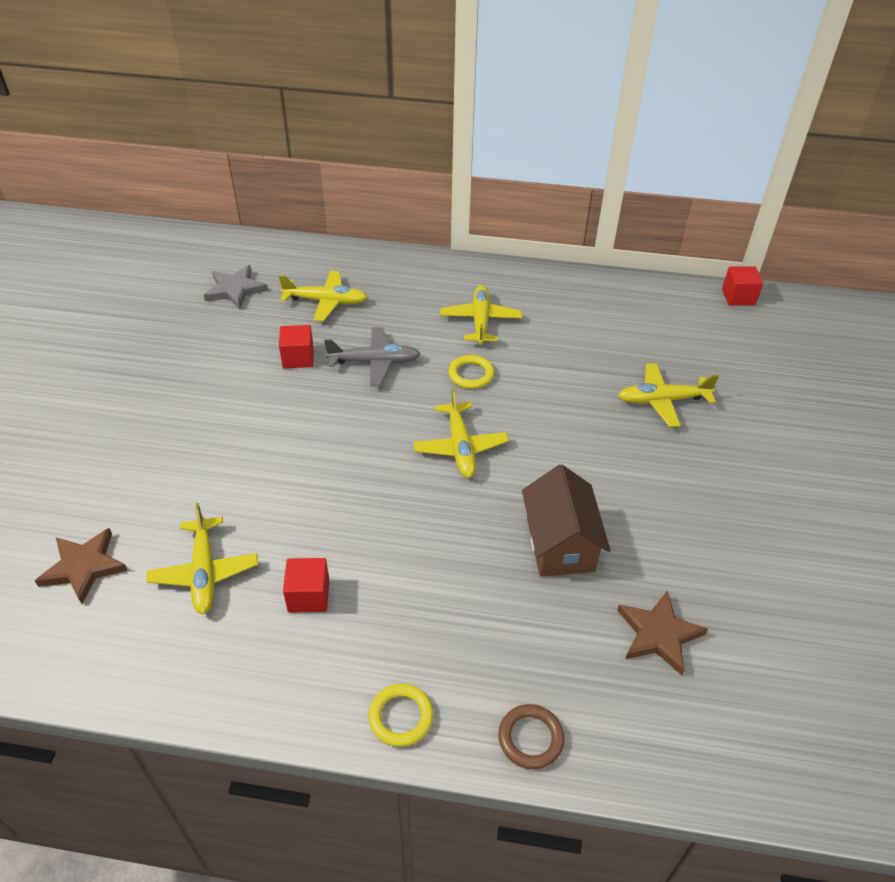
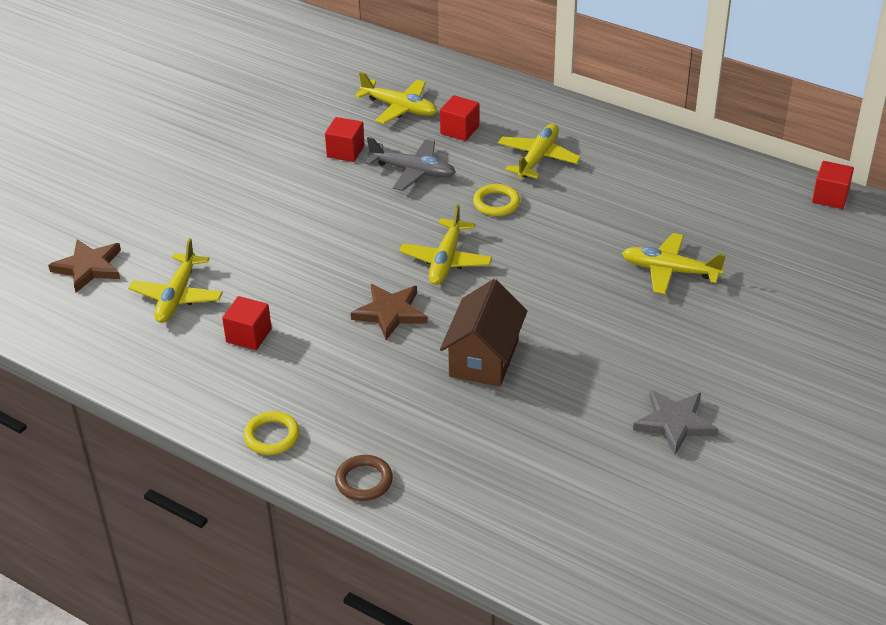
camera: 25 degrees right, 5 degrees down
grey star [204,265,268,309] -> grey star moved to [633,389,718,455]
brown star [617,590,708,675] -> brown star moved to [351,284,427,340]
none -> red cube [440,95,479,141]

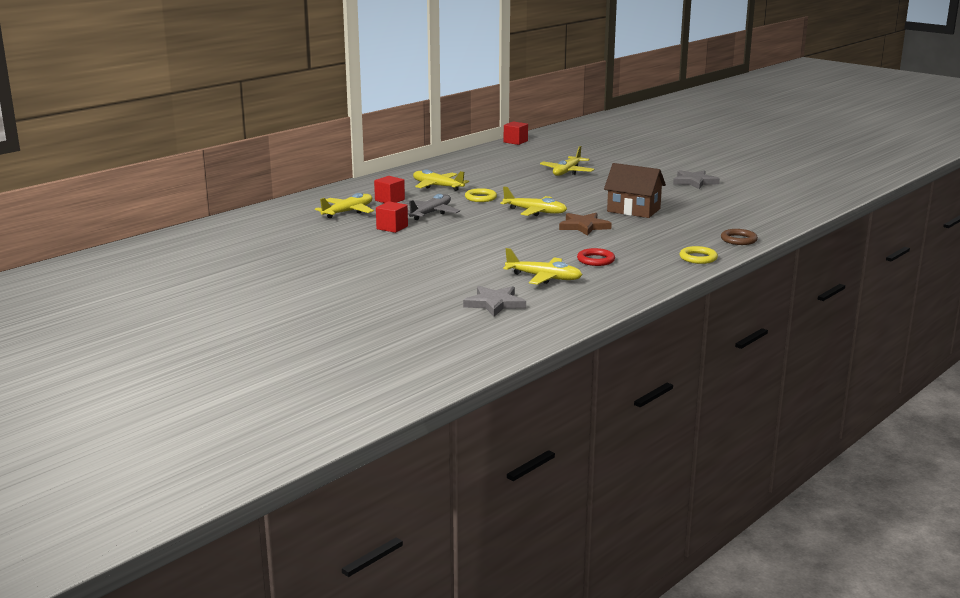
camera: 80 degrees left, 20 degrees down
brown star [48,239,121,292] -> grey star [463,286,526,316]
red cube [222,296,272,350] -> red ring [577,248,615,266]

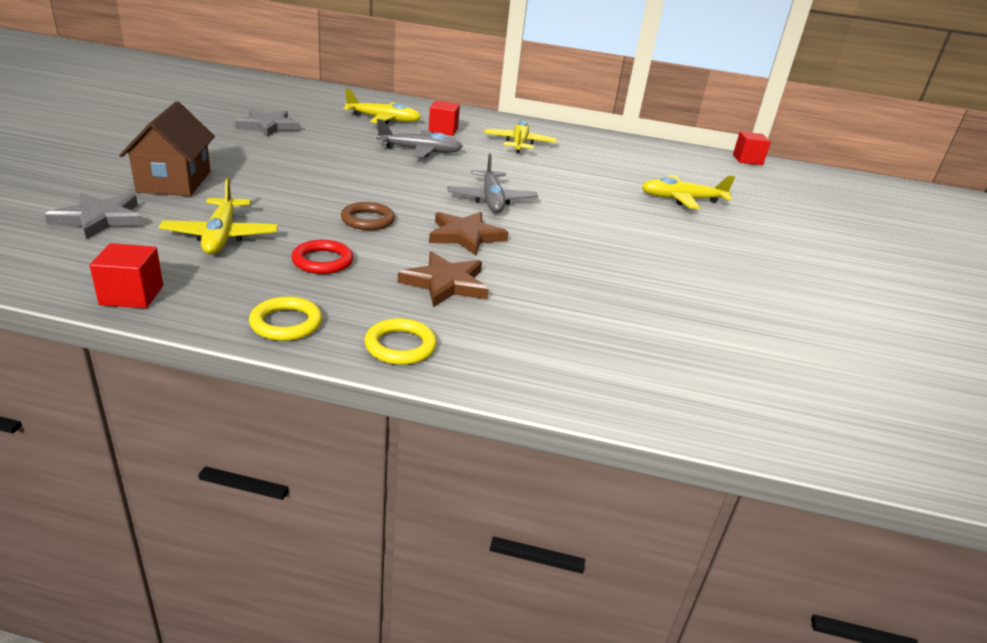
camera: 55 degrees right, 10 degrees up
red cube [376,201,408,233] -> red cube moved to [90,243,163,308]
yellow ring [465,188,497,202] -> yellow ring moved to [249,297,322,341]
yellow plane [500,187,567,216] -> grey plane [447,153,538,213]
brown house [604,163,666,218] -> brown house moved to [119,101,215,196]
grey star [673,170,720,189] -> grey star moved to [235,109,300,137]
brown ring [721,229,758,245] -> brown ring moved to [341,202,395,230]
none -> brown star [398,251,488,307]

